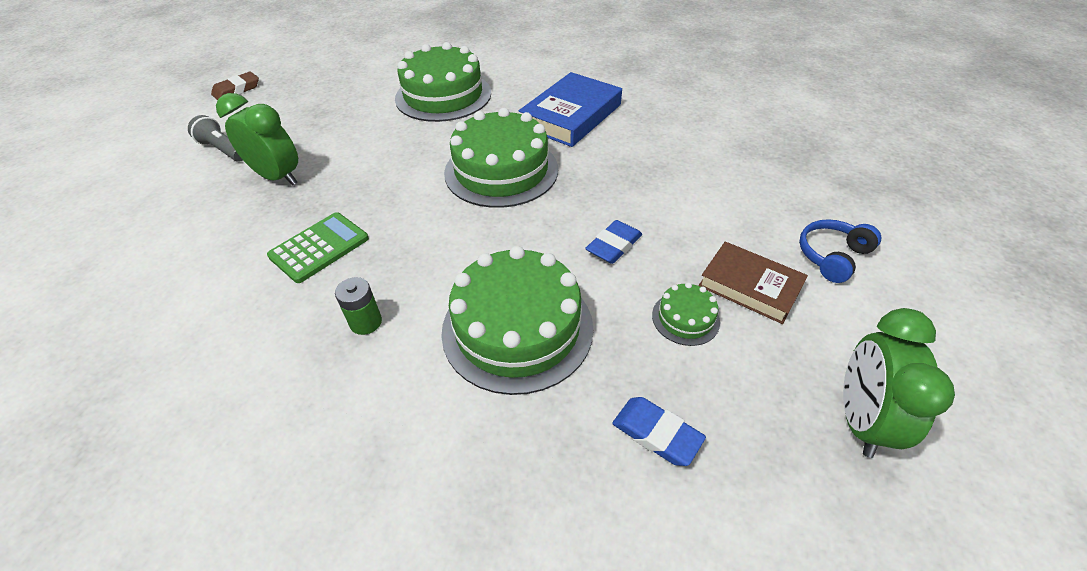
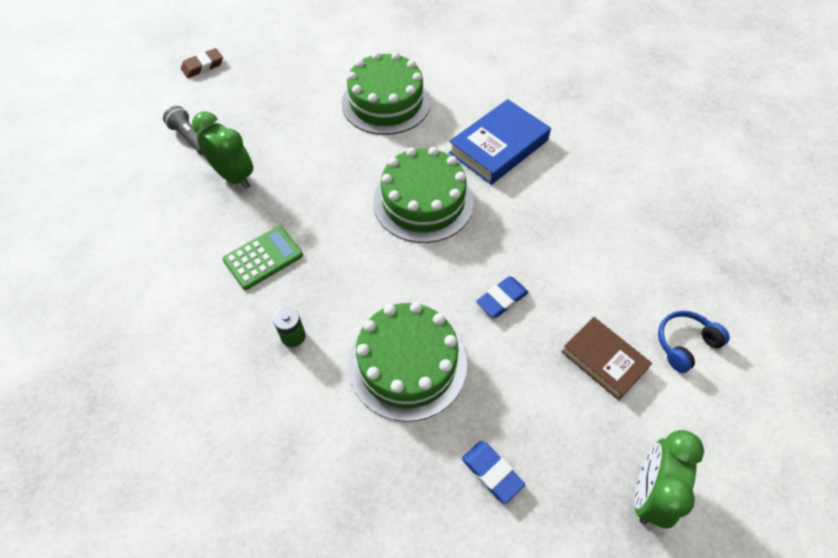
camera: 10 degrees right, 10 degrees up
green cake [652,282,720,346] -> none

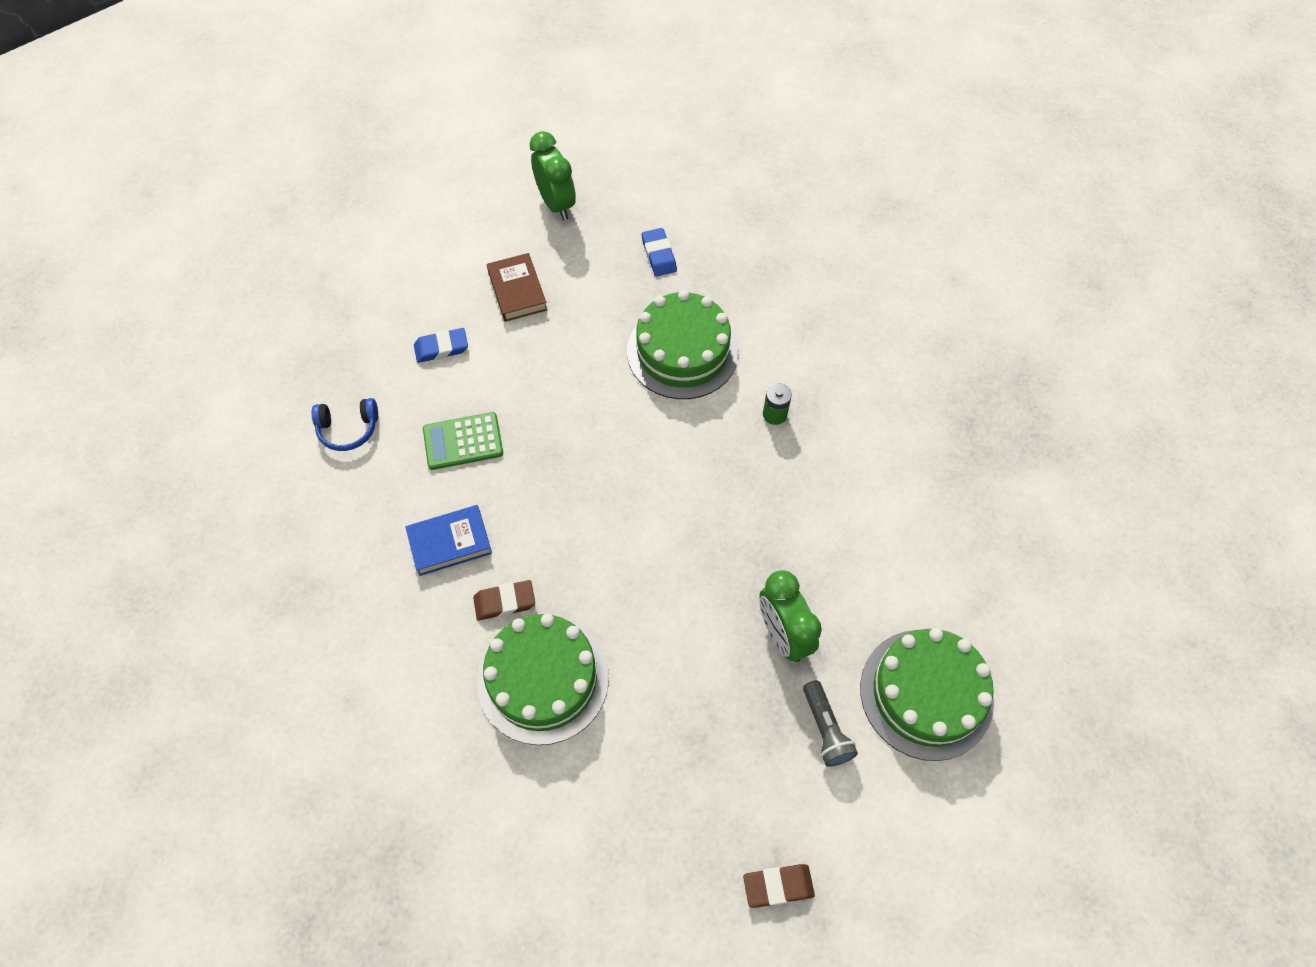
camera: 155 degrees left, 5 degrees up
green calculator [223,226,303,290] -> green calculator moved to [423,412,503,470]
green cake [373,147,474,243] -> green cake moved to [860,628,994,761]
blue book [449,99,551,185] -> blue book [405,505,492,576], size x0.66
blue eraser [476,276,529,318] -> blue eraser moved to [414,328,468,363]
green clock [634,430,704,528] -> green clock turned 75 degrees counterclockwise [530,131,576,220]
blue headphones [658,311,730,373] -> blue headphones moved to [311,398,378,451]
none -> brown eraser [473,580,535,621]

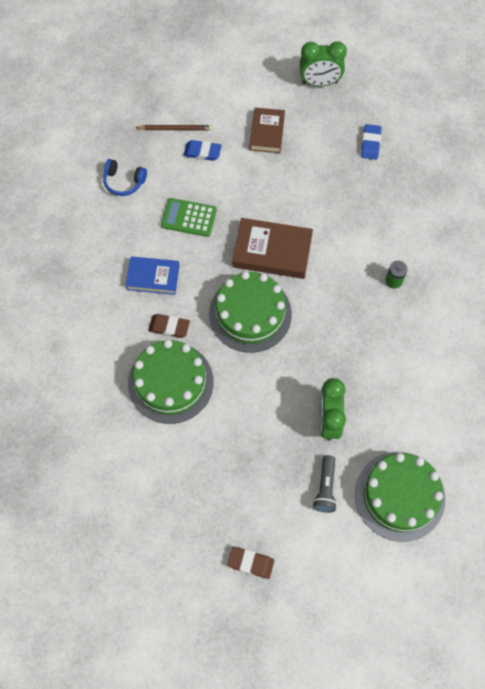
camera: 25 degrees right, 5 degrees up
green clock [530,131,576,220] -> green clock turned 90 degrees clockwise [300,41,347,87]
green cake [627,290,739,399] -> green cake moved to [209,271,292,353]
none -> brown pencil [135,125,213,131]
none -> brown book [232,218,313,279]

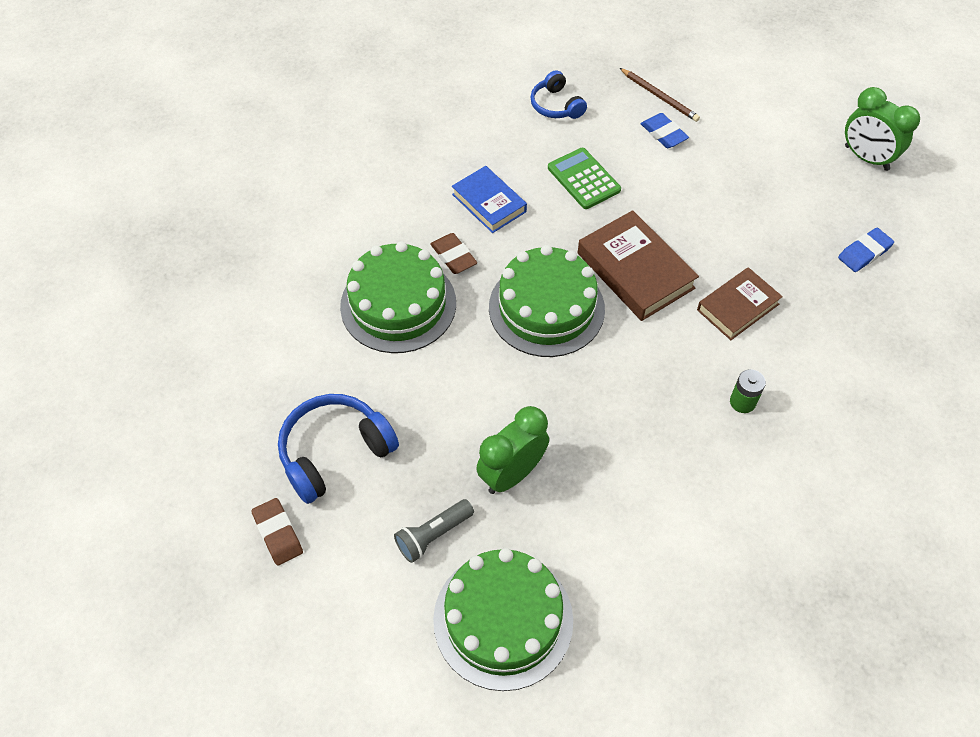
camera: 45 degrees right, 10 degrees down
brown book [250,108,285,153] -> brown book moved to [697,267,783,340]
none -> blue headphones [278,394,399,504]

